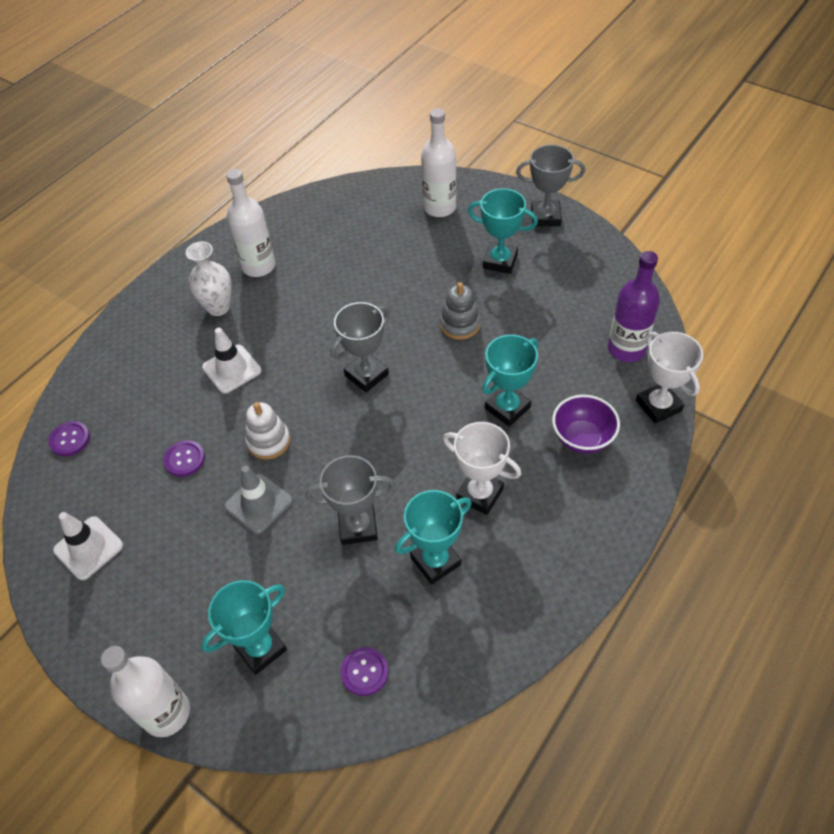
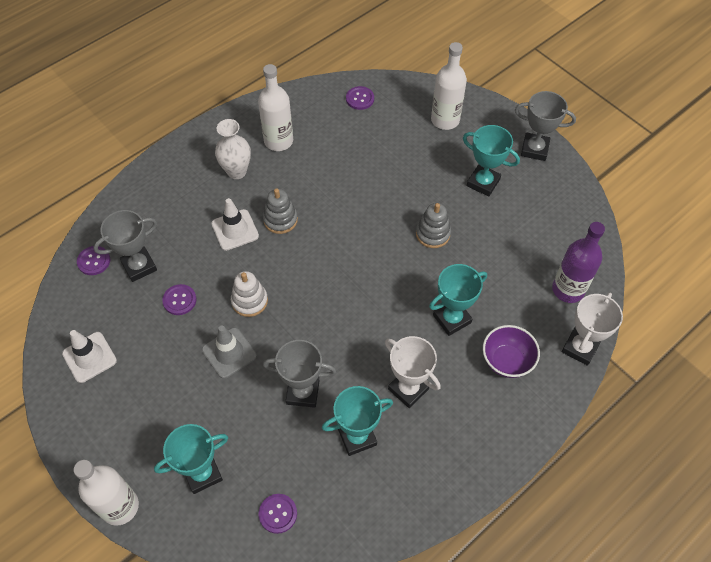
camera: 10 degrees right, 5 degrees up
grey trophy [331,302,390,392] -> grey trophy moved to [94,210,157,282]
white trophy [636,332,703,424] -> white trophy turned 45 degrees clockwise [562,293,623,366]
none -> grey stacking toy [263,188,298,234]
none -> purple button [346,86,374,110]

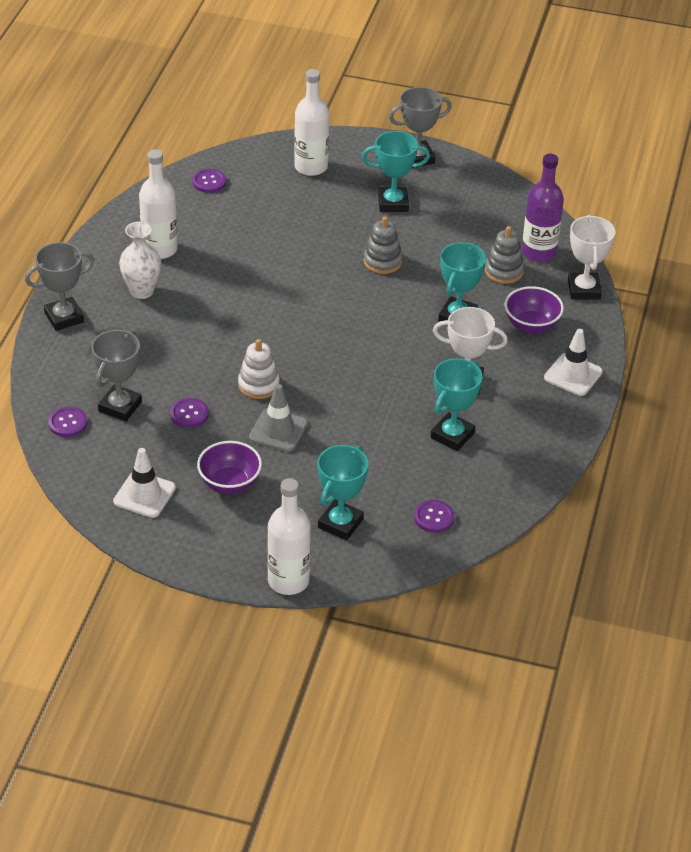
camera: 35 degrees left, 15 degrees down
white traffic cone [212,198,259,251] -> white traffic cone moved to [544,329,603,396]
grey stacking toy [263,188,298,234] -> grey stacking toy moved to [485,226,524,284]
grey trophy [263,340,336,408] -> grey trophy moved to [25,242,94,331]
none -> purple bowl [197,441,262,494]

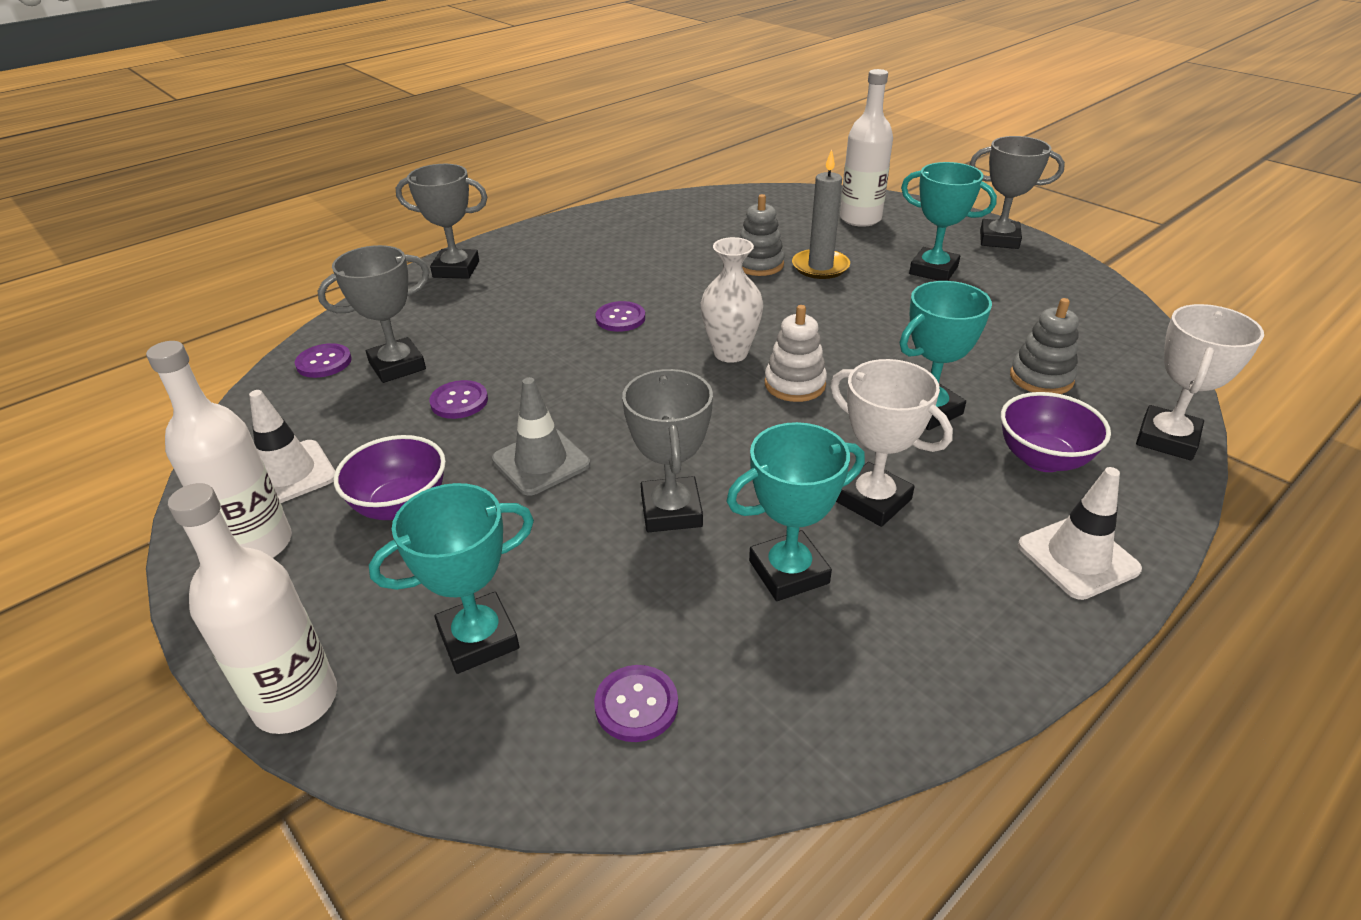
camera: 35 degrees right, 5 degrees down
white vase [119,222,161,299] -> white vase moved to [701,237,764,363]
white bottle [139,149,178,259] -> white bottle moved to [146,341,292,558]
purple button [192,169,226,193] -> purple button moved to [595,301,645,332]
white stacking toy [238,339,280,399] -> white stacking toy moved to [765,305,827,402]
grey stacking toy [364,216,403,274] -> grey stacking toy moved to [740,194,785,276]
purple bottle [522,154,564,262] -> none
none -> grey trophy [622,369,713,532]
none -> grey candle [792,150,850,279]

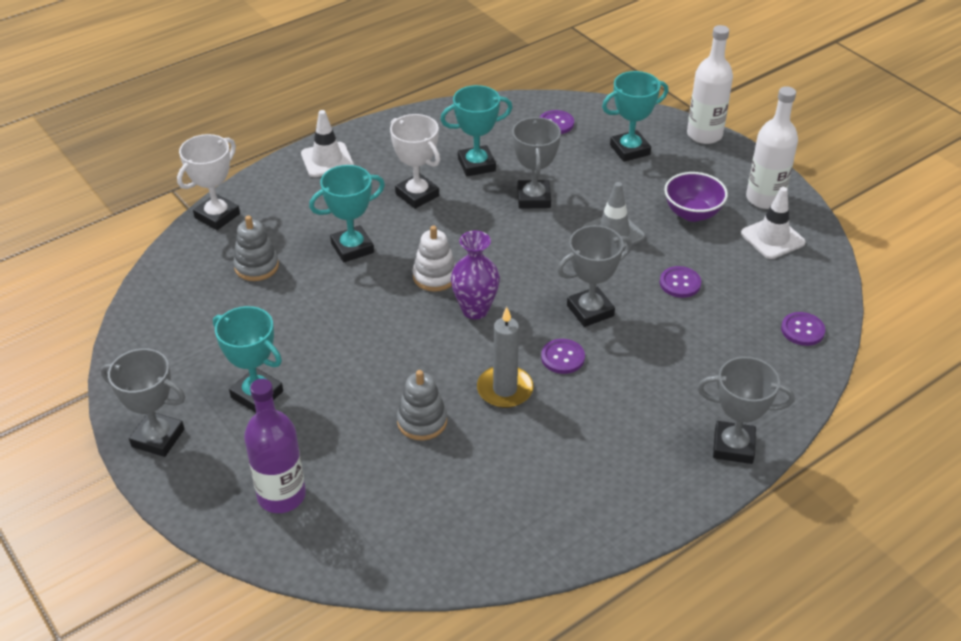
camera: 175 degrees left, 5 degrees up
grey trophy [318,245,430,383] -> grey trophy moved to [557,225,632,327]
white vase [701,237,764,363] -> purple vase [451,231,500,319]
grey candle [792,150,850,279] -> grey candle moved to [477,307,534,408]
white bottle [840,69,893,227] -> purple bottle [244,379,306,513]
purple bowl [1001,392,1111,472] -> none

